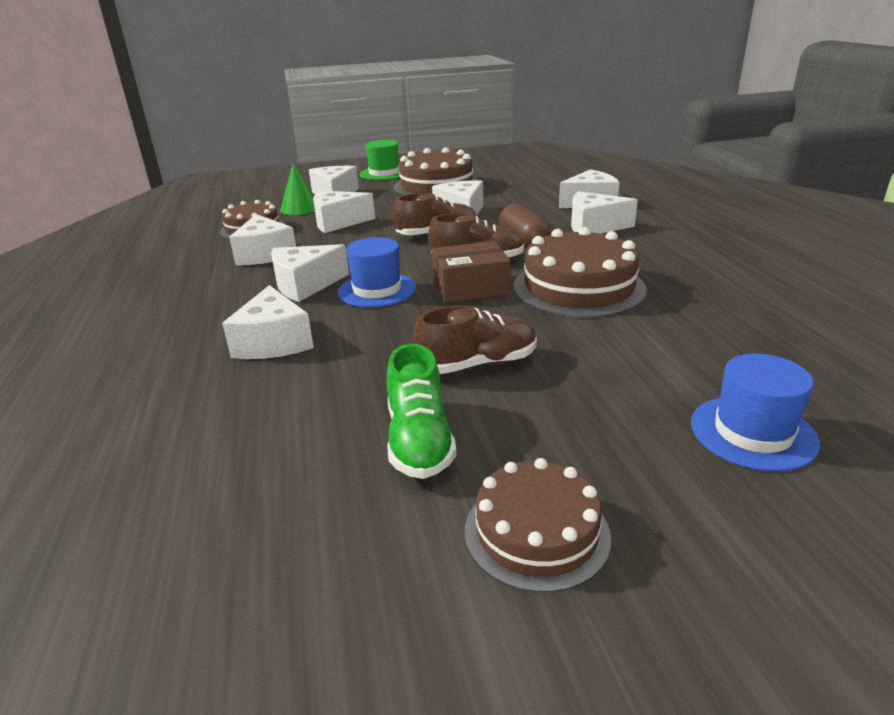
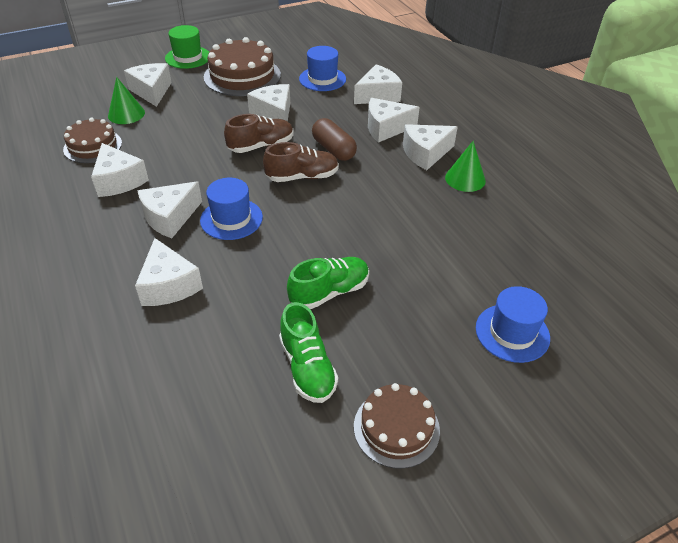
camera: 15 degrees left, 15 degrees up
white cheese [313,191,375,233] -> white cheese moved to [403,124,458,170]
brown shoe [413,305,537,374] -> green shoe [287,257,369,309]
brown box [432,241,511,303] -> none
brown cake [514,227,647,318] -> none
none -> blue hat [299,46,346,91]
none -> green cone [445,141,486,192]

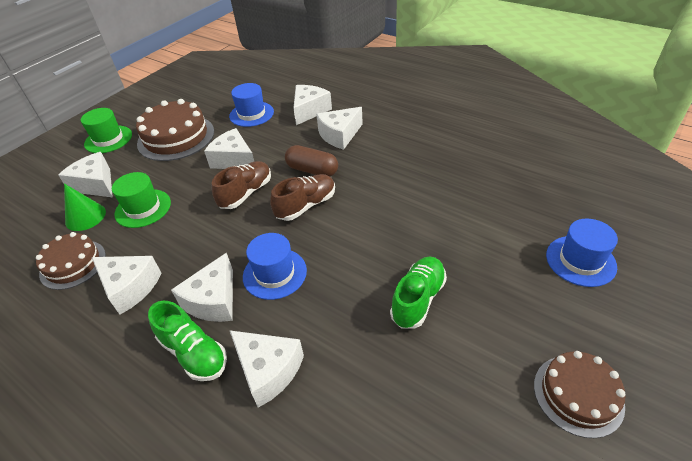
camera: 25 degrees left, 0 degrees up
green shoe [279,302,338,403] -> green shoe moved to [148,301,227,381]
white cheese [403,124,458,170] -> none
green cone [445,141,486,192] -> none
none -> green hat [112,172,171,228]

